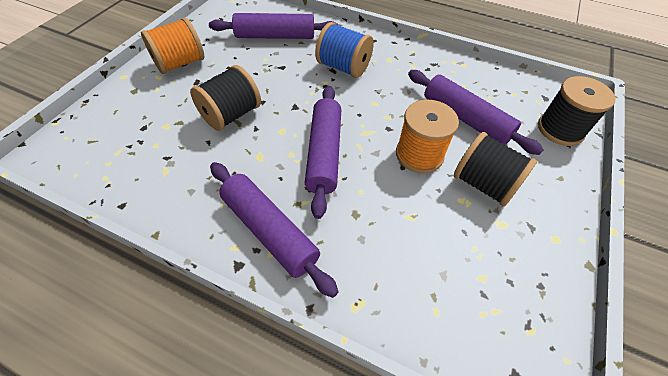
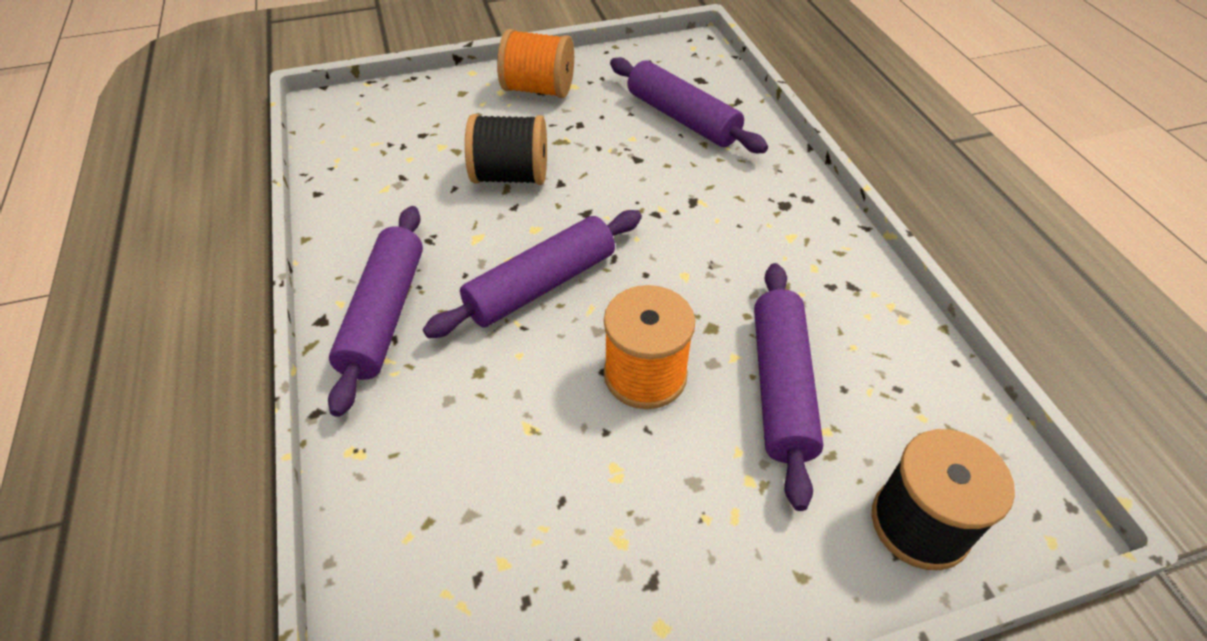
camera: 50 degrees right, 5 degrees down
blue spool [315,22,374,78] -> none
black spool [454,132,537,207] -> none

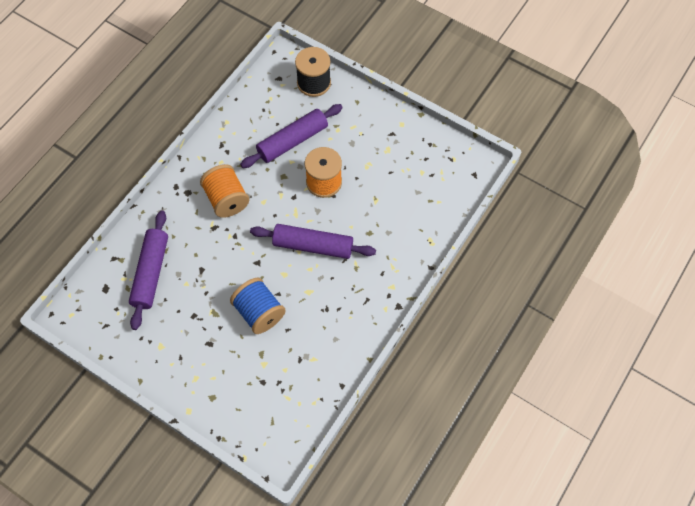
camera: 130 degrees left, 15 degrees up
purple rolling pin [328,206,423,417] -> none
black spool [465,114,547,185] -> blue spool [230,278,286,334]
orange spool [497,29,574,98] -> orange spool moved to [200,164,249,218]

